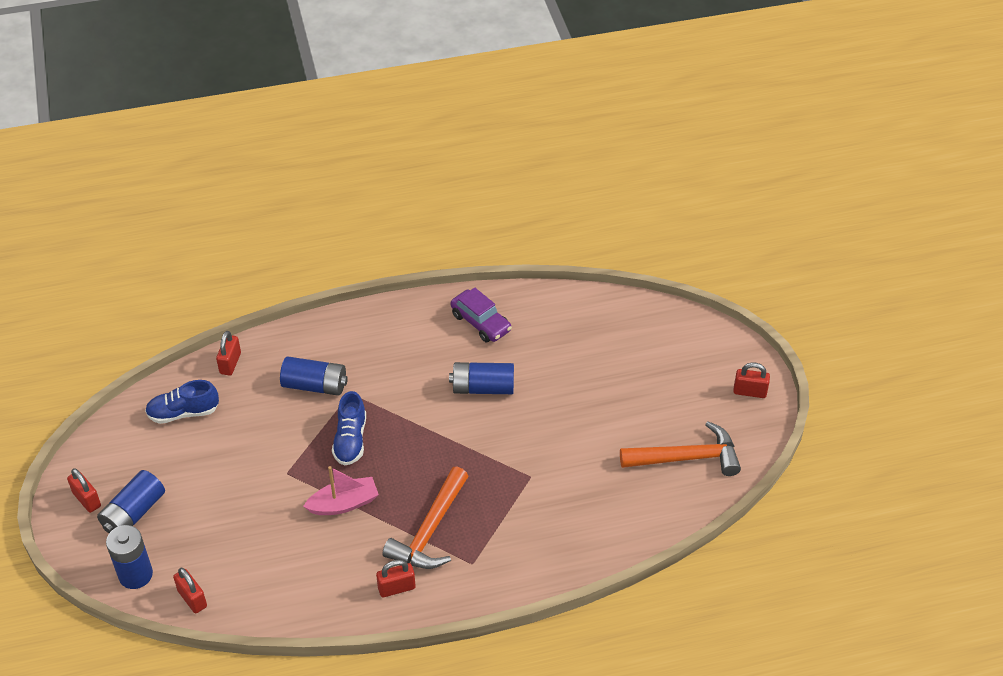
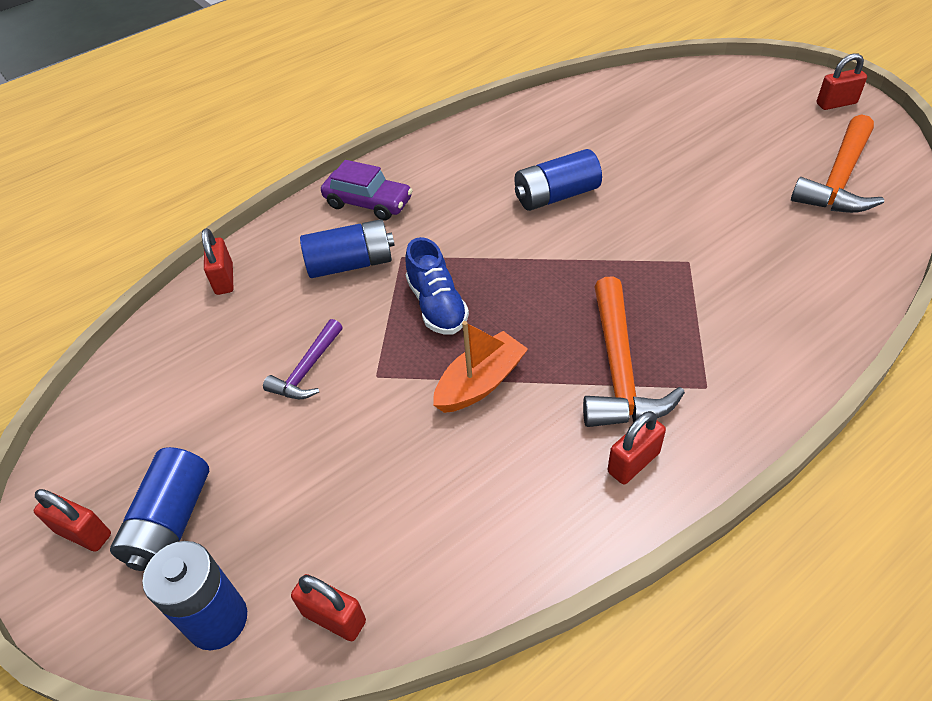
camera: 20 degrees left, 0 degrees up
blue shoe [145,380,219,424] -> none
pink boat [303,466,379,515] -> orange boat [433,321,528,413]
purple car [451,288,512,343] -> purple car moved to [321,160,413,221]
orange hammer [620,421,741,476] -> orange hammer turned 150 degrees clockwise [791,114,884,213]
none -> purple hammer [263,319,343,399]

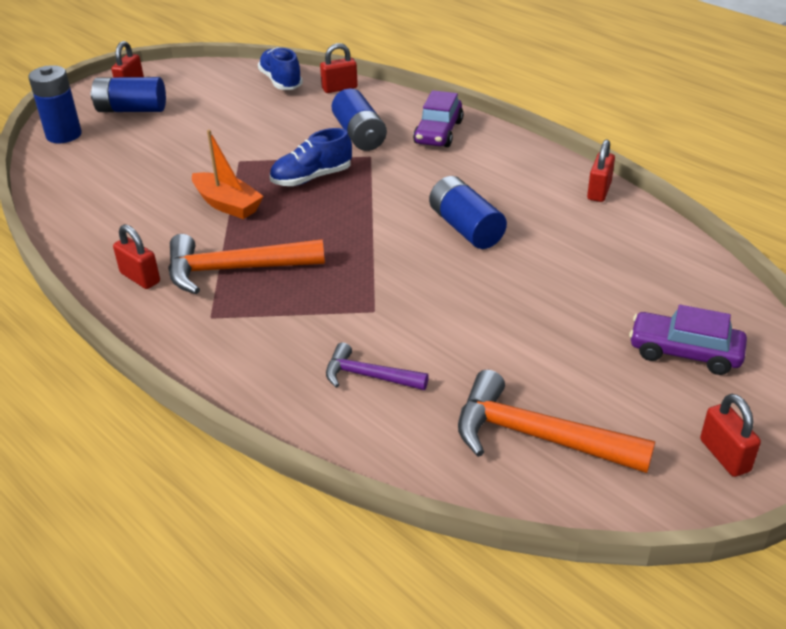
camera: 80 degrees right, 10 degrees down
purple hammer [263,319,343,399] -> purple hammer moved to [326,342,429,390]
red padlock [291,574,366,641] -> red padlock moved to [587,139,615,202]
none -> blue shoe [258,47,303,90]
none -> purple car [629,305,747,375]

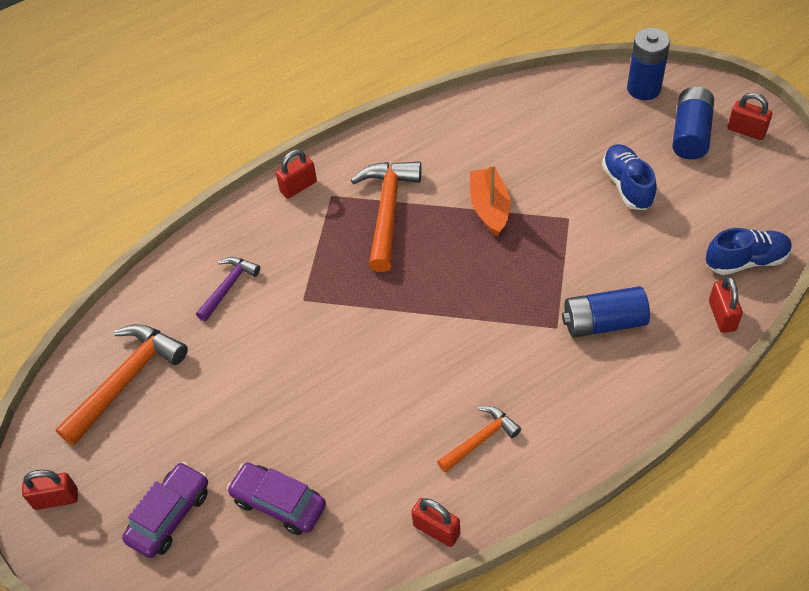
camera: 105 degrees right, 15 degrees up
red padlock [113,224,160,289] -> red padlock moved to [276,150,317,199]
orange boat [192,130,264,219] -> orange boat turned 120 degrees clockwise [470,164,511,237]
blue shoe [270,128,352,186] -> blue shoe moved to [602,144,657,210]
purple car [413,90,463,147] -> purple car moved to [227,462,326,535]
blue battery [429,176,507,249] -> none
none -> orange hammer [437,406,521,473]

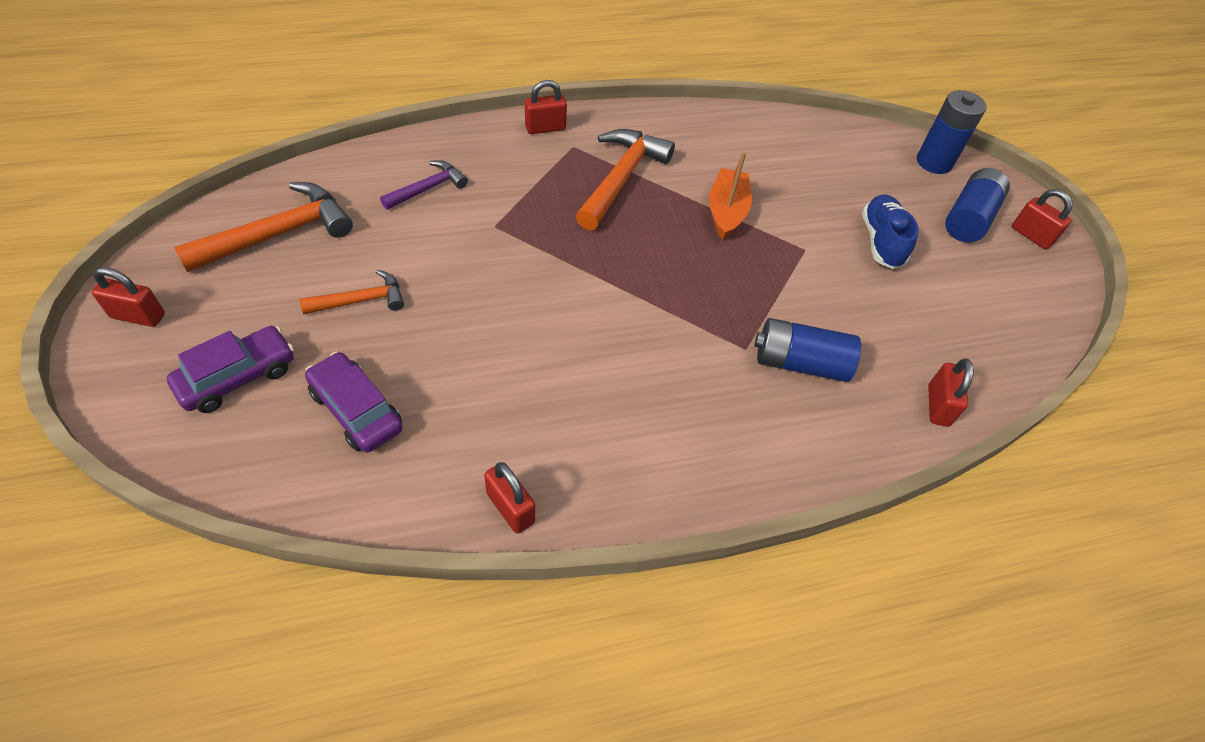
camera: 10 degrees right, 0 degrees up
orange hammer [437,406,521,473] -> orange hammer moved to [300,269,404,314]
blue shoe [706,228,792,275] -> none

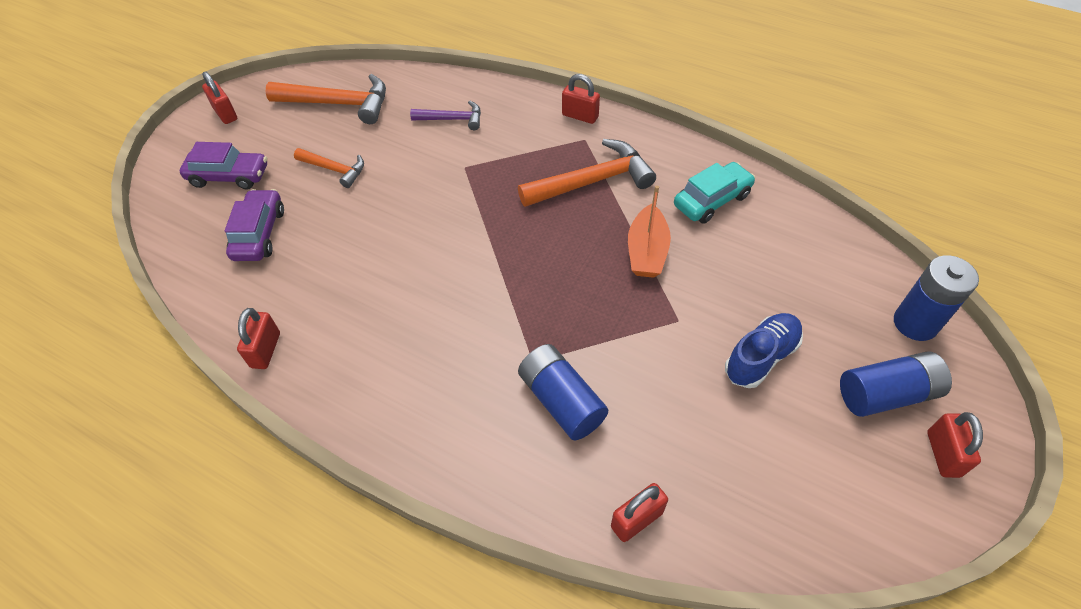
camera: 50 degrees right, 0 degrees up
orange boat [709,151,752,240] -> orange boat turned 135 degrees clockwise [628,185,671,278]
none -> turquoise car [674,162,756,224]

